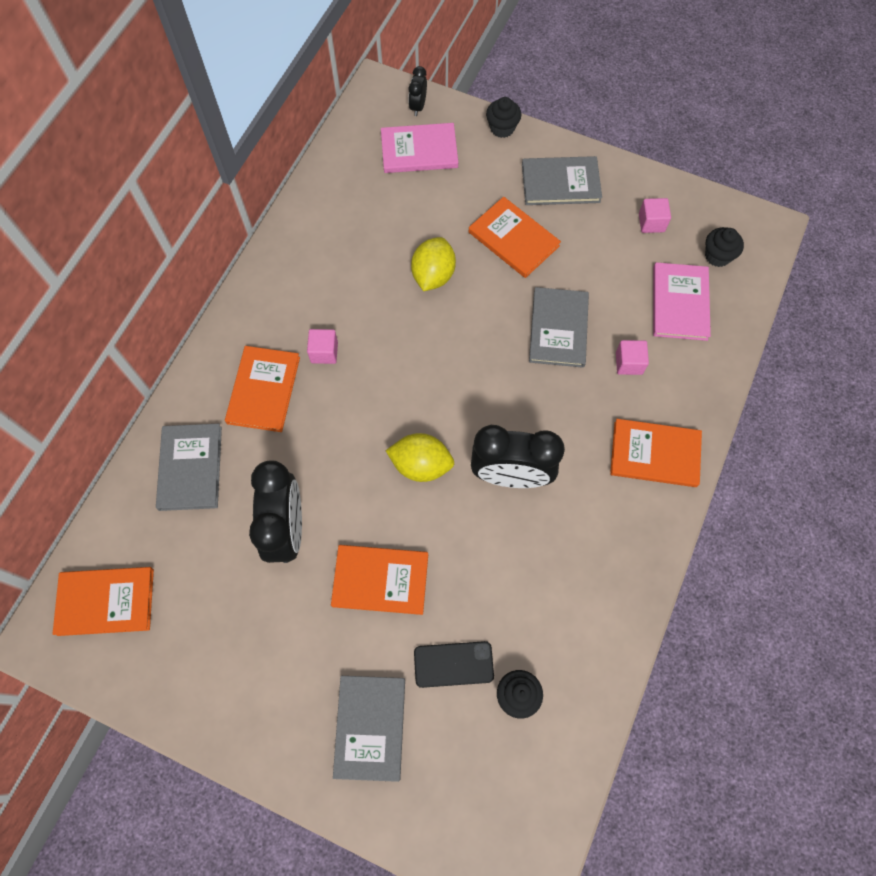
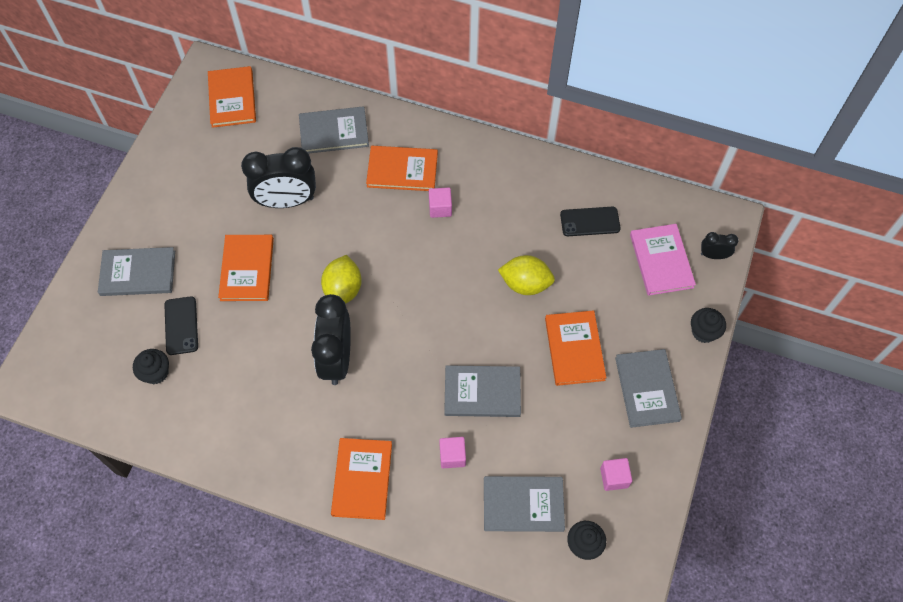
camera: 85 degrees right, 5 degrees down
orange book [469,197,561,278] -> orange book turned 45 degrees counterclockwise [545,310,607,386]
pink book [653,262,711,341] -> grey book [484,476,565,532]
none -> black phone [560,207,620,236]

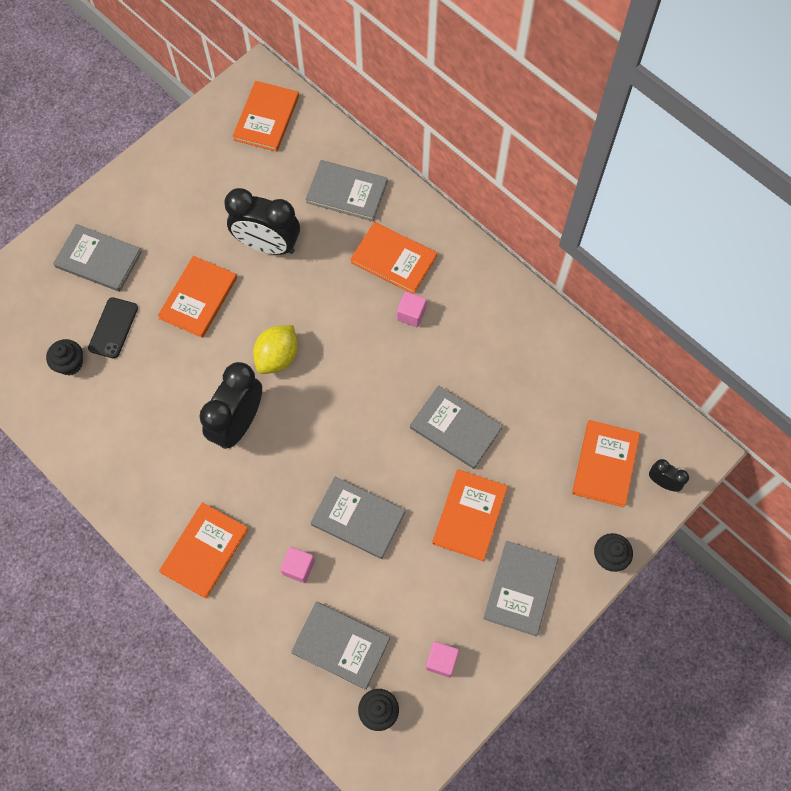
camera: 25 degrees right, 5 degrees up
yellow lemon [498,255,555,295] -> grey book [410,385,503,469]
black phone [560,207,620,236] -> none
pink book [630,224,696,296] -> orange book [572,420,640,507]

